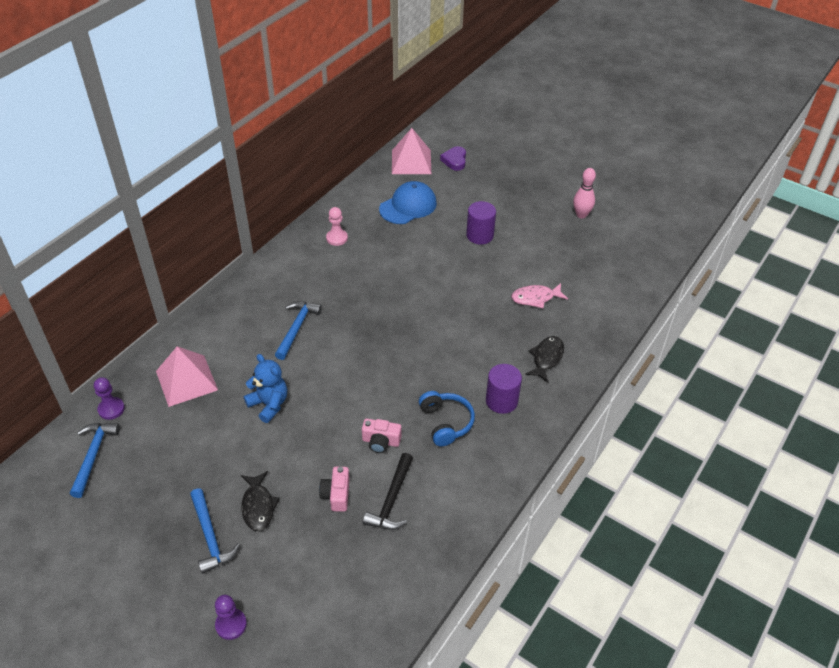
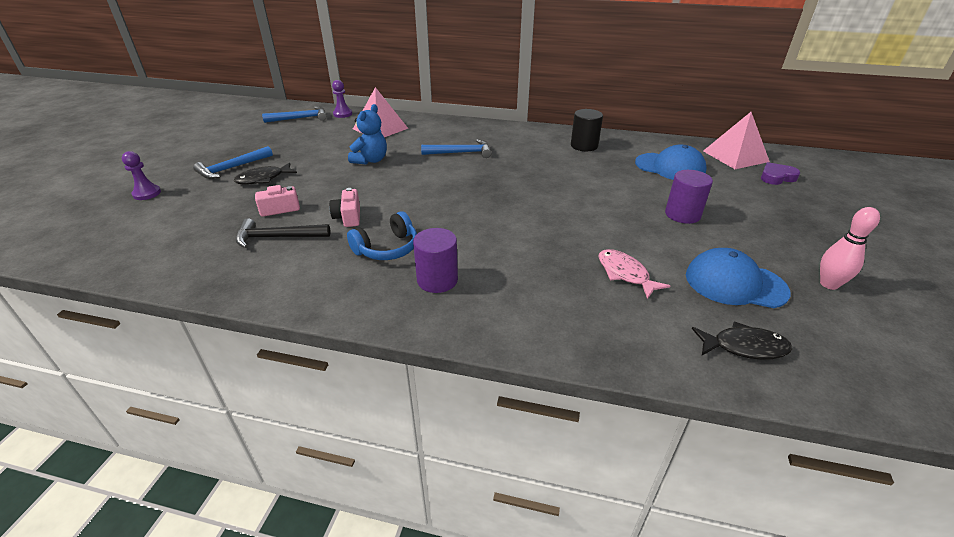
camera: 70 degrees right, 10 degrees down
pink pawn [326,207,348,246] -> black cylinder [571,109,603,151]
black fish [525,336,564,382] -> black fish moved to [692,322,792,360]
none -> blue cap [686,248,791,308]

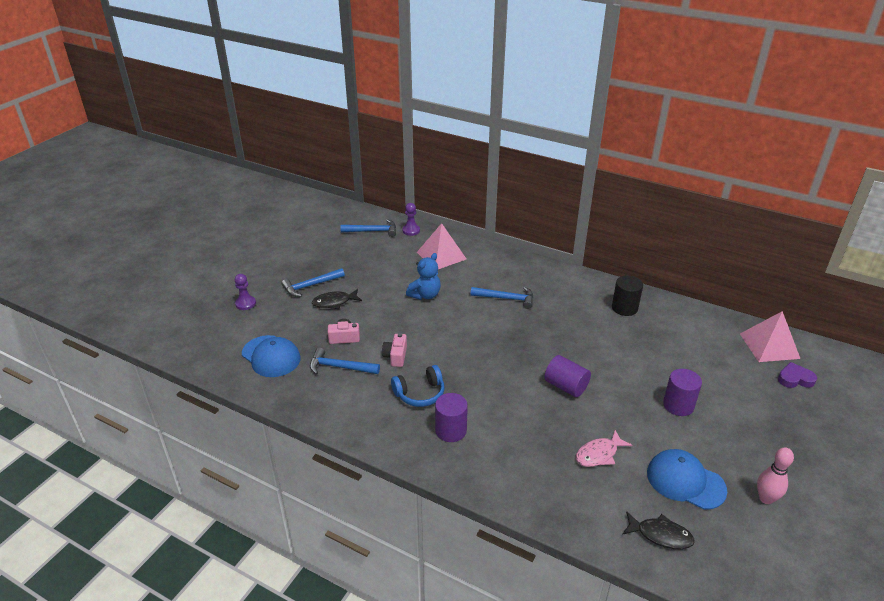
camera: 15 degrees right, 0 degrees up
black hammer [236,218,330,248] -> blue hammer [310,348,380,375]
pink fish [598,249,670,299] -> pink fish turned 105 degrees counterclockwise [576,430,632,467]
blue cap [635,145,707,180] -> blue cap moved to [242,335,300,377]
none -> purple cylinder [544,355,591,397]

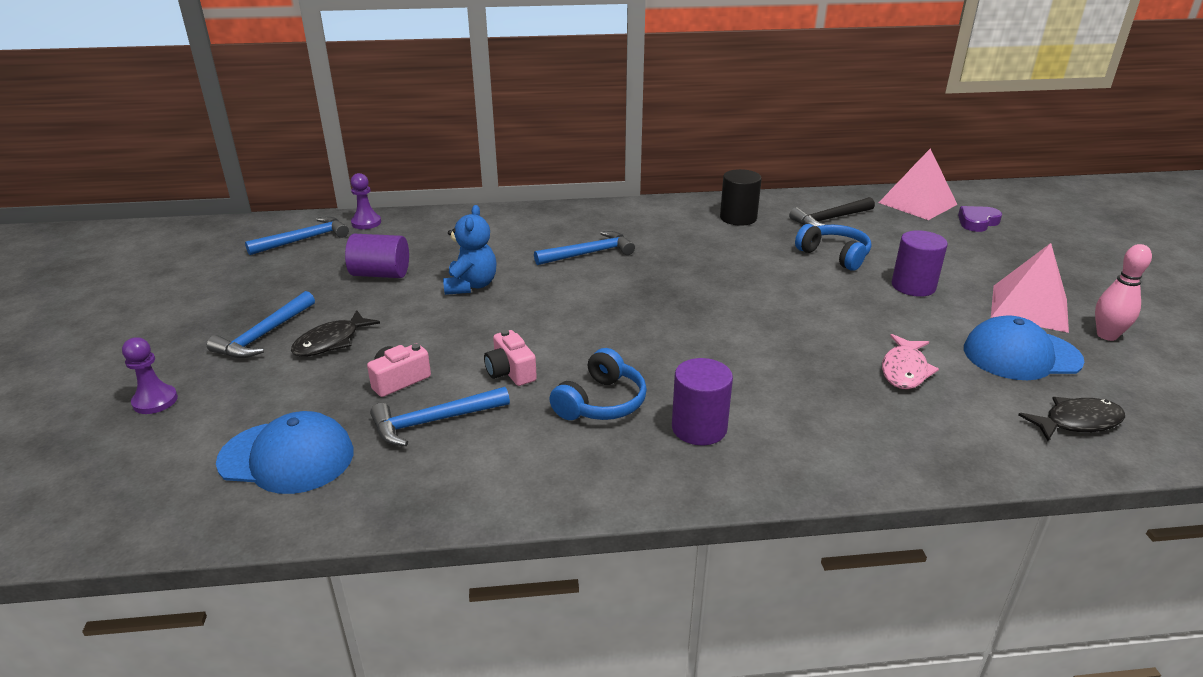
camera: 35 degrees left, 5 degrees down
pink pyramid [417,223,466,269] -> pink pyramid moved to [991,243,1069,333]
purple cylinder [544,355,591,397] -> purple cylinder moved to [345,234,409,278]
none -> black hammer [789,197,875,227]
none -> blue headphones [795,224,871,271]

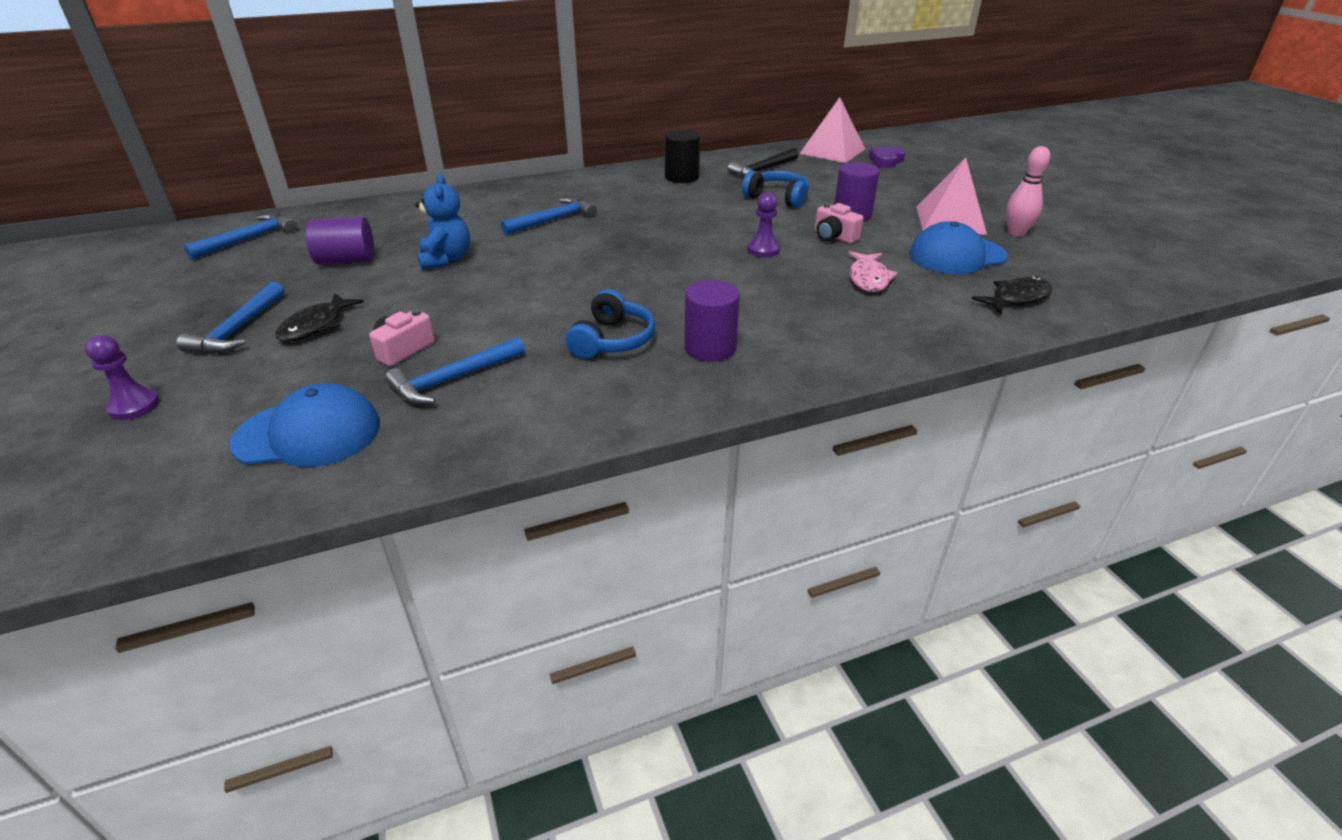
camera: 15 degrees left, 5 degrees up
purple pawn [350,173,381,229] -> purple pawn moved to [747,192,780,257]
pink camera [484,329,537,386] -> pink camera moved to [815,203,864,244]

